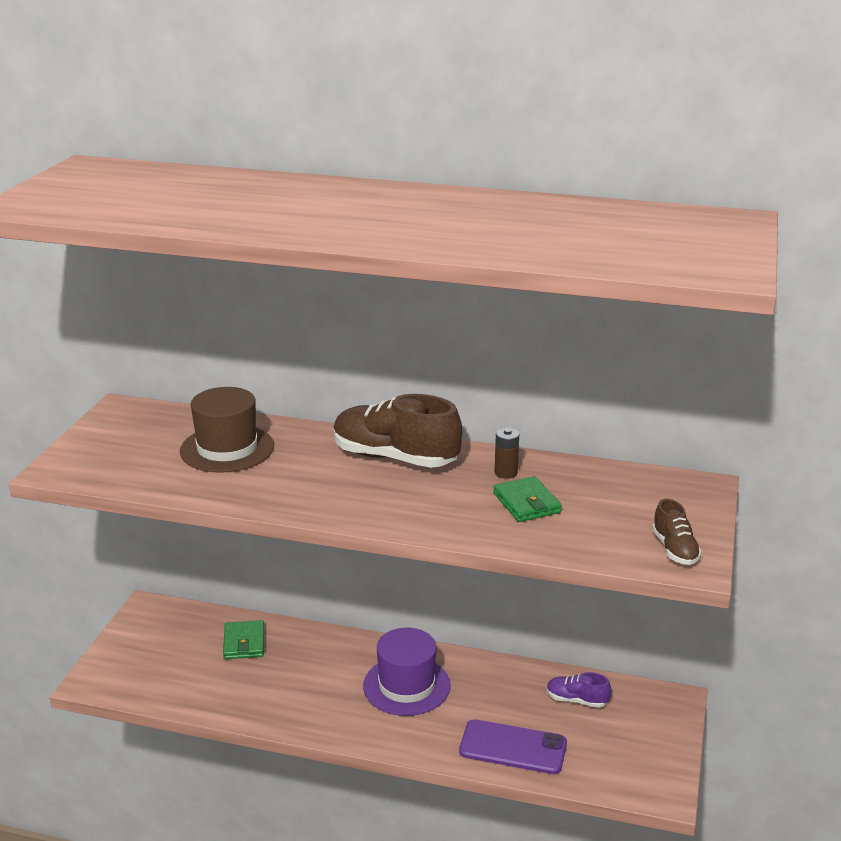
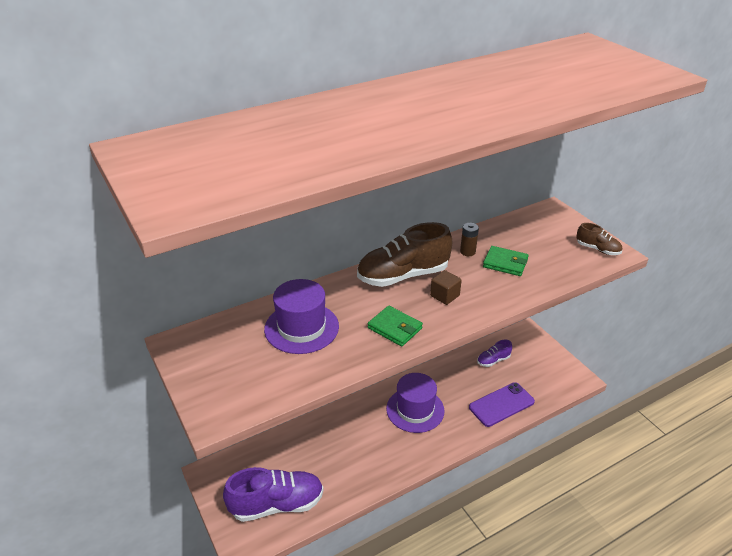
camera: 45 degrees left, 10 degrees up
brown hat [180,387,274,473] -> purple hat [264,279,339,354]
green wallet [223,620,264,659] -> green wallet moved to [368,306,423,347]
none -> purple shoe [223,467,324,522]
none -> brown cube [430,270,462,305]

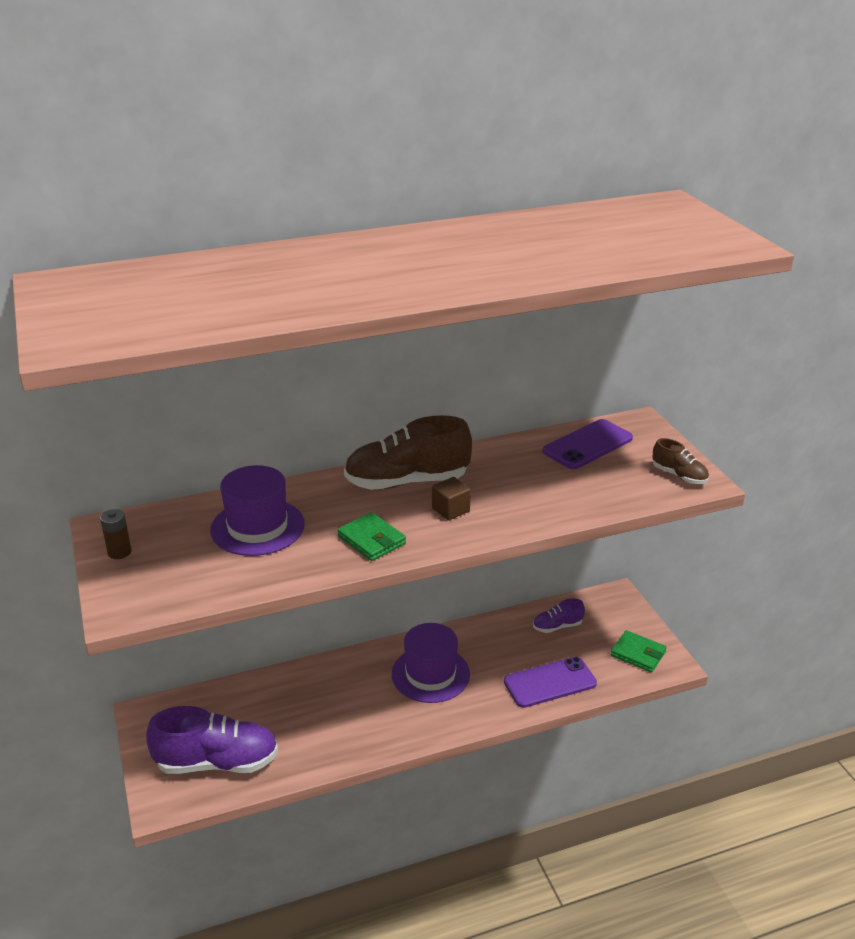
camera: 10 degrees right, 5 degrees down
brown battery [460,223,479,256] -> brown battery moved to [100,509,132,559]
green wallet [483,246,529,276] -> green wallet moved to [611,630,667,672]
none -> purple phone [542,419,633,469]

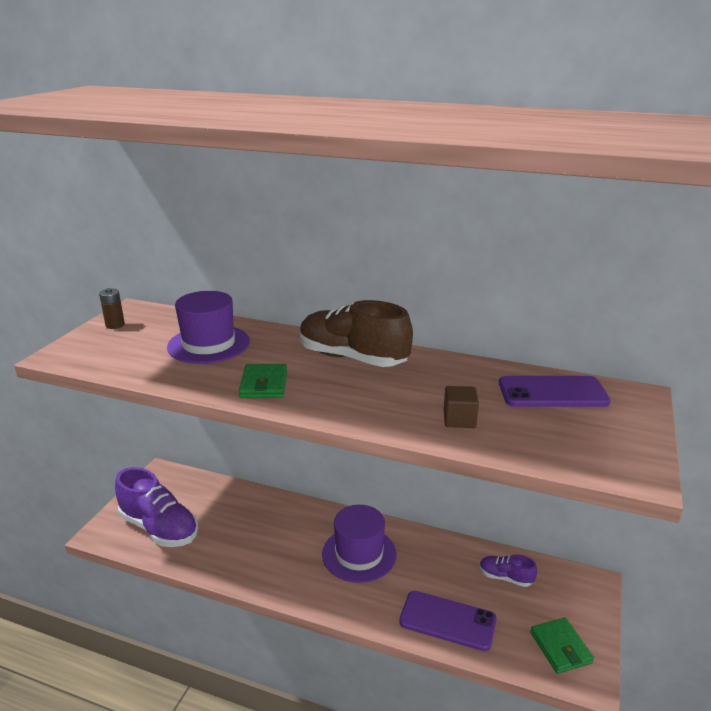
camera: 40 degrees right, 5 degrees down
brown cube [432,477,471,520] -> brown cube moved to [444,386,479,428]
brown shoe [652,438,709,484] -> none

